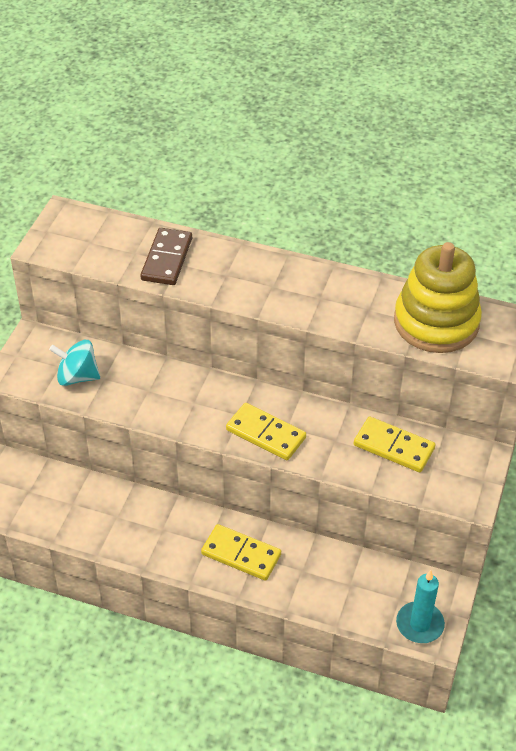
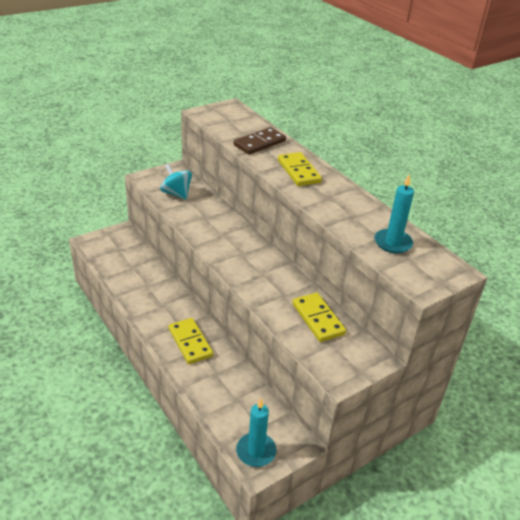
camera: 35 degrees right, 10 degrees down
yellow domino [226,403,306,460] -> yellow domino moved to [278,152,322,186]
yellow stacking toy [394,242,482,353] -> turquoise candle [374,174,414,253]

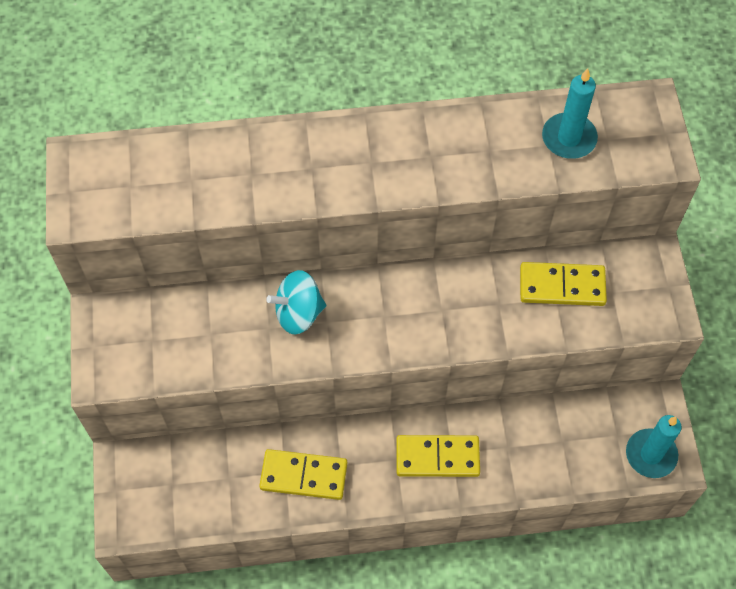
camera: 60 degrees left, 25 degrees up
turquoise spinning top [160,164,192,200] -> turquoise spinning top moved to [266,270,326,335]
brown domino [234,127,286,155] -> none
yellow domino [278,152,322,186] -> yellow domino moved to [259,449,347,500]

